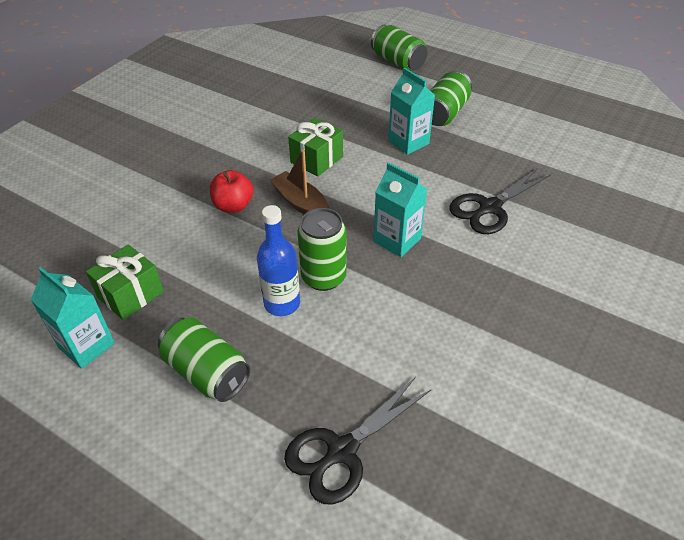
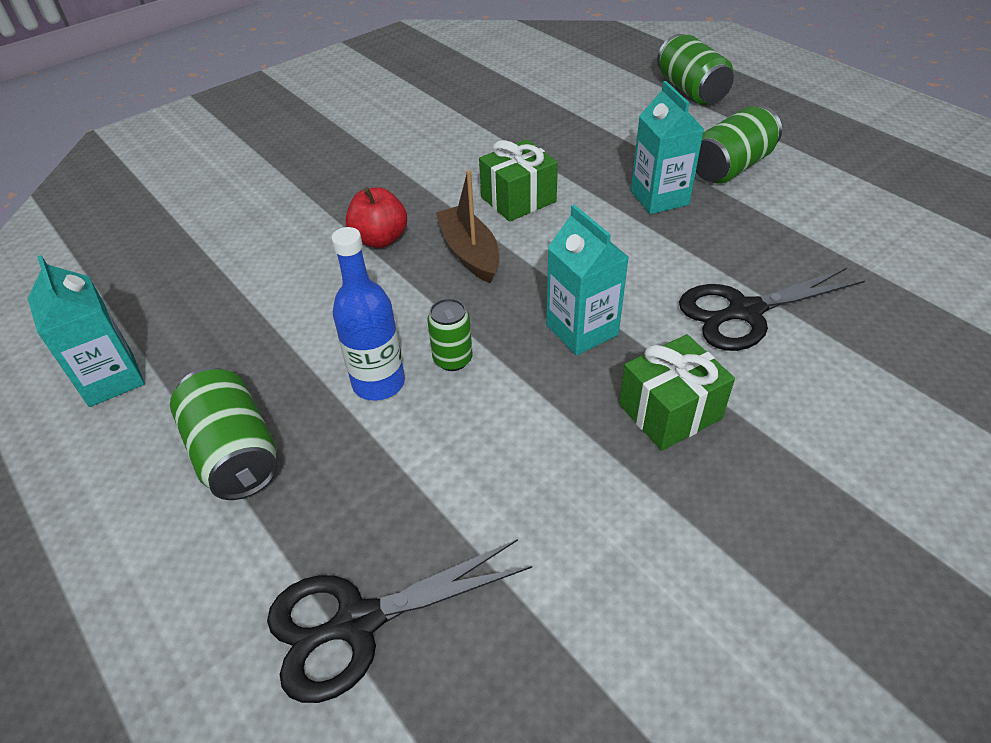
camera: 20 degrees right, 0 degrees up
green gift [86,244,164,320] -> green gift moved to [619,334,735,451]
green can [297,208,346,291] -> green can [428,298,473,371], size x0.59

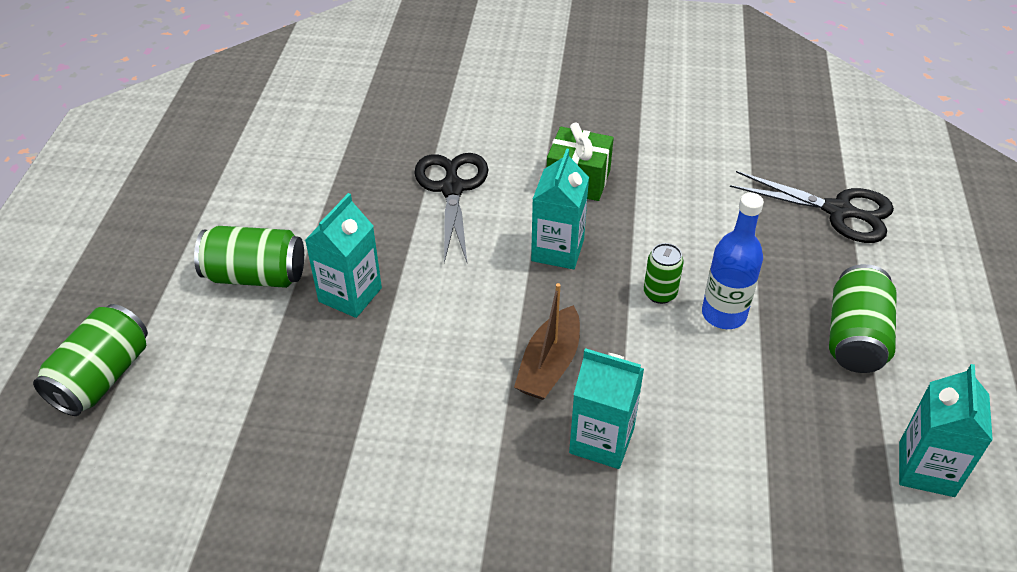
camera: 135 degrees left, 0 degrees up
red apple [346,187,407,248] -> turquoise carton [569,348,644,469]
green gift [479,139,558,222] -> none
black scissors [679,267,865,351] -> black scissors turned 120 degrees counterclockwise [414,153,489,263]

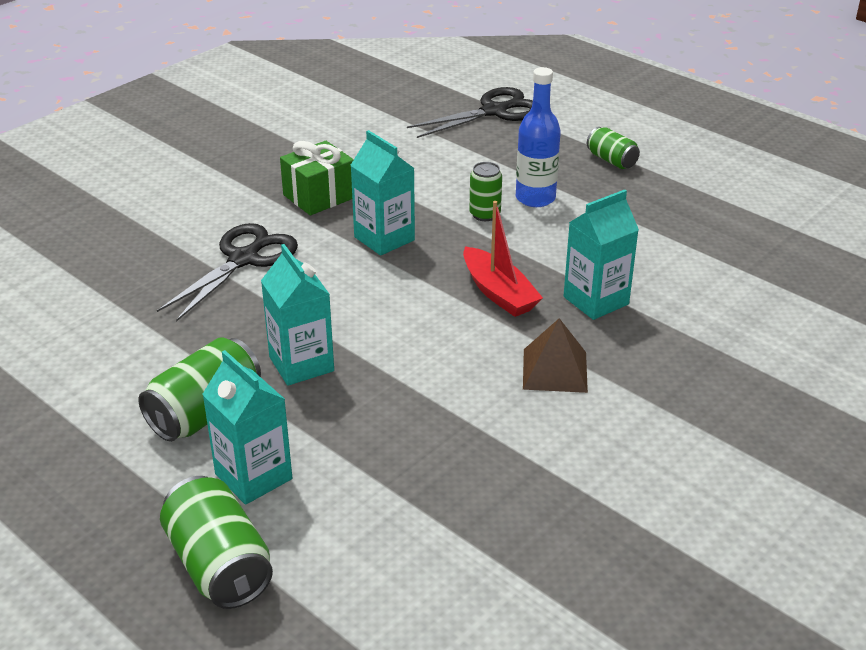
camera: 55 degrees left, 10 degrees down
black scissors [414,153,489,263] -> black scissors turned 90 degrees clockwise [157,223,298,322]
brown boat [514,283,580,400] -> red boat [463,201,543,317]
green can [829,264,897,373] -> green can [587,127,640,169], size x0.59
turquoise carton [899,364,993,497] -> turquoise carton moved to [202,350,292,505]
none -> brown pyramid [523,318,588,393]

